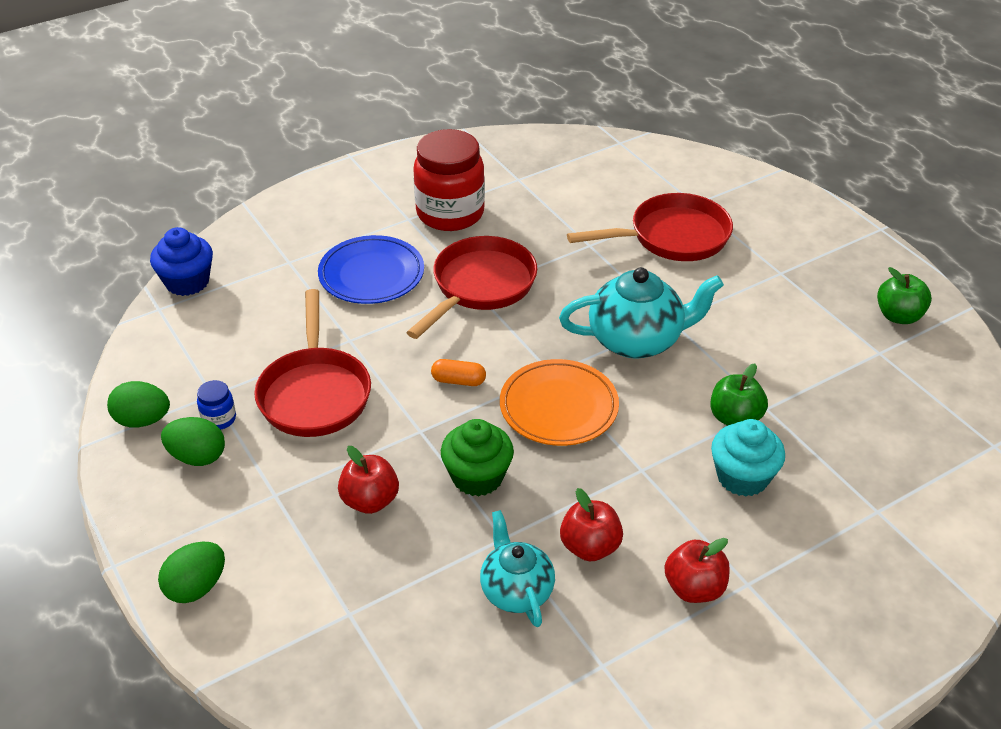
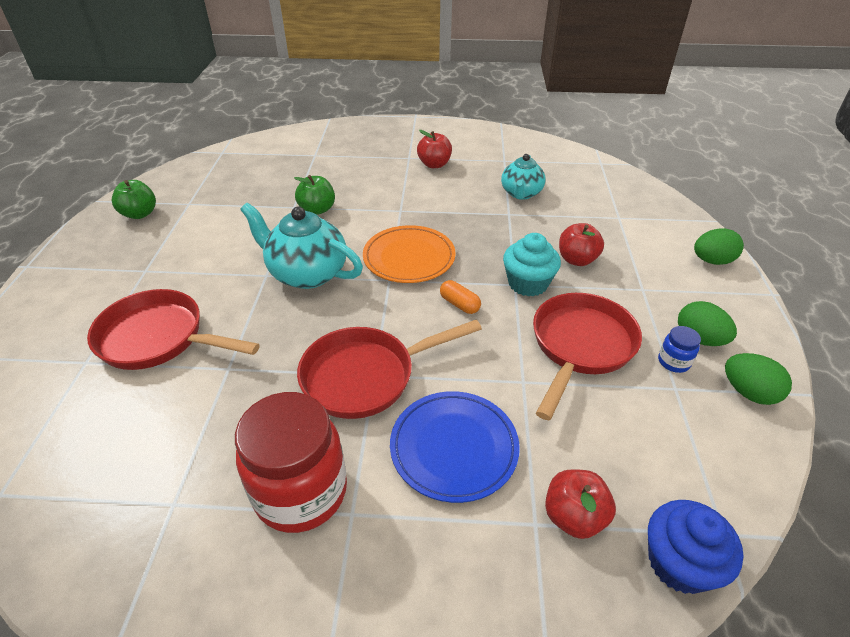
camera: 145 degrees left, 0 degrees up
green cupcake [441,419,514,496] -> none
red apple [560,488,623,561] -> red apple moved to [545,469,616,539]
turquoise cupcake [711,419,785,497] -> turquoise cupcake moved to [503,233,561,296]

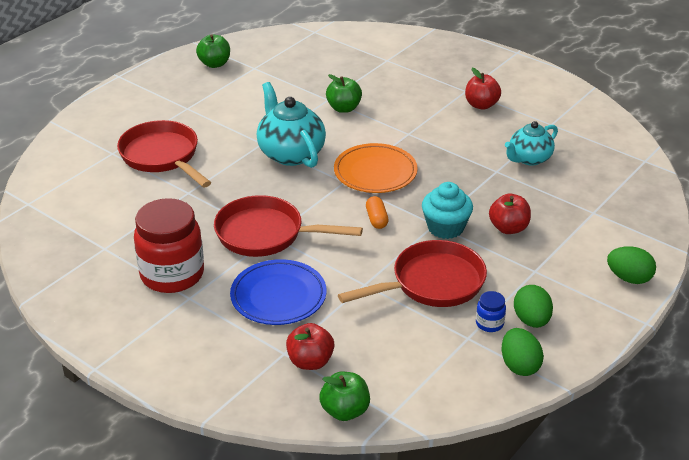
camera: 35 degrees right, 5 degrees down
blue cupcake [648,500,744,594] -> green apple [319,372,370,421]

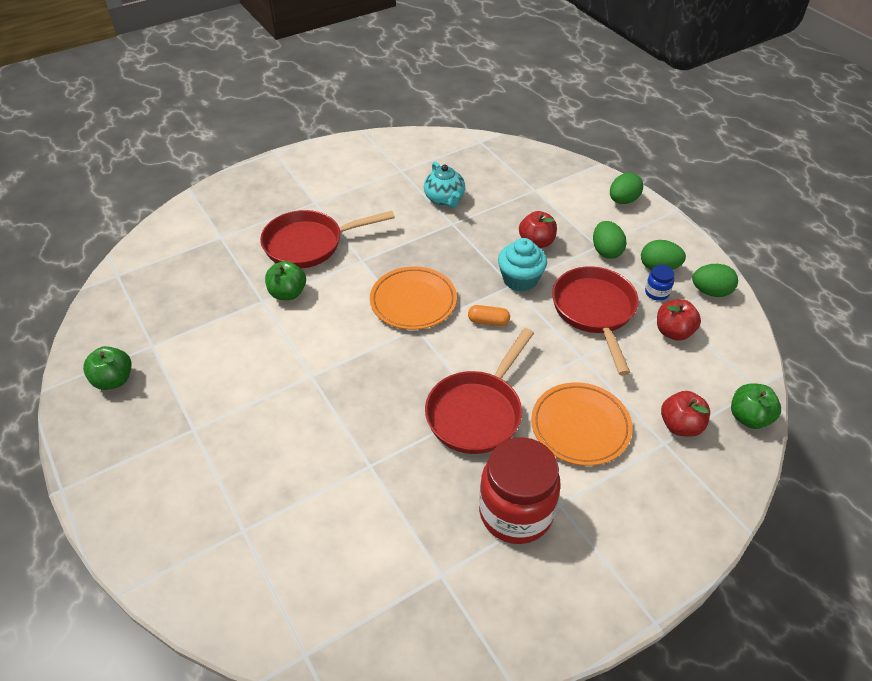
camera: 70 degrees left, 10 degrees up
red pan [117,120,211,187] -> red pan moved to [260,210,395,269]
blue plate [230,259,326,325] -> orange plate [531,382,633,466]
turquoise teapot [257,82,326,168] -> none
red apple [465,68,501,110] -> red apple moved to [657,299,701,341]
none -> green egg [593,221,627,259]

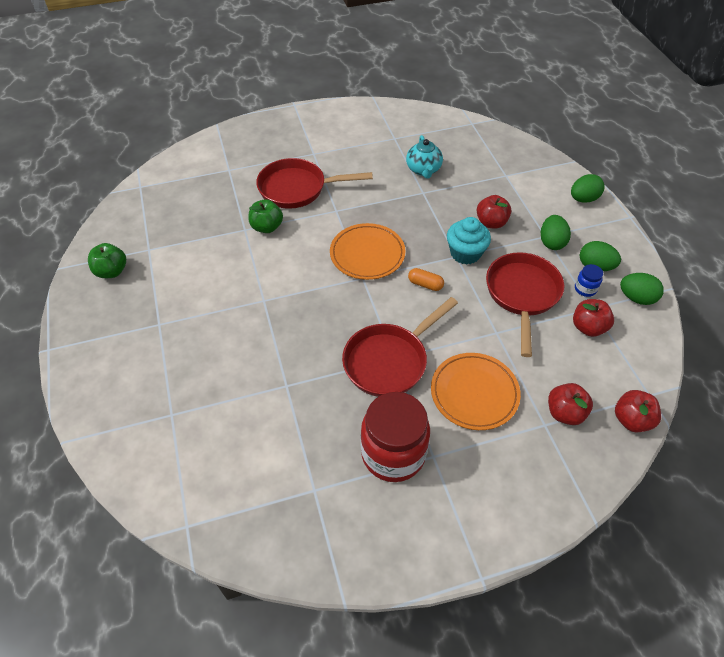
camera: 15 degrees right, 5 degrees up
green apple [731,383,781,429] -> red apple [615,390,661,432]

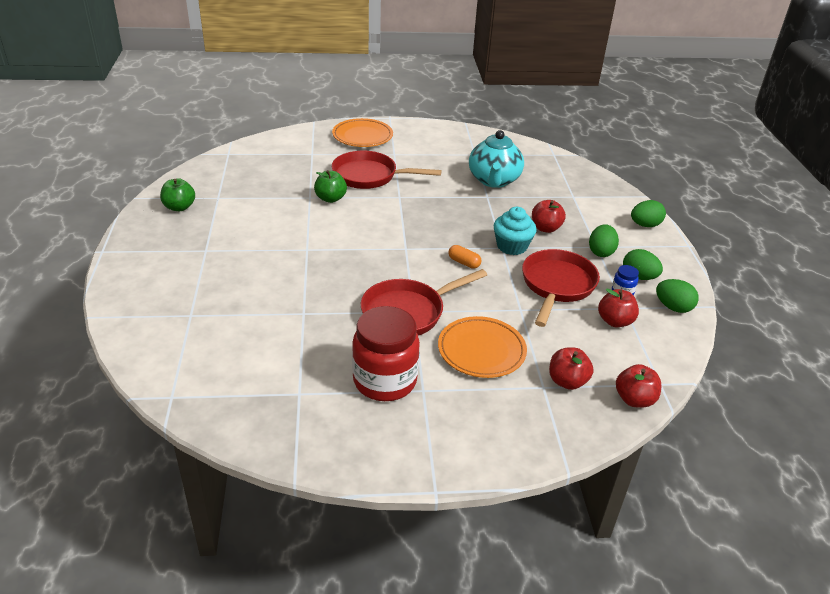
camera: 10 degrees right, 15 degrees down
orange plate [330,223,405,280] -> orange plate moved to [332,118,393,147]
turquoise teapot [406,135,443,179] -> turquoise teapot [469,130,524,188], size x1.55

